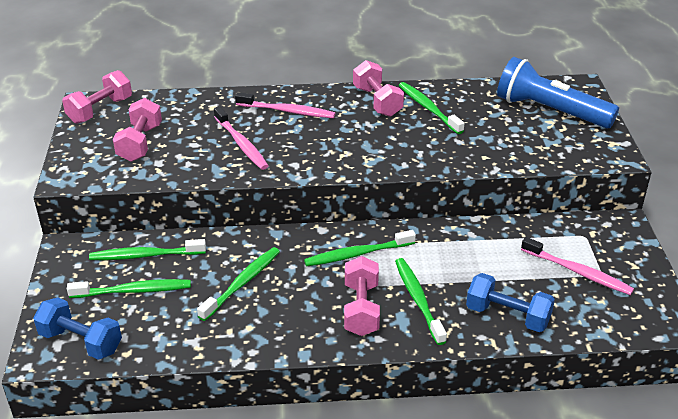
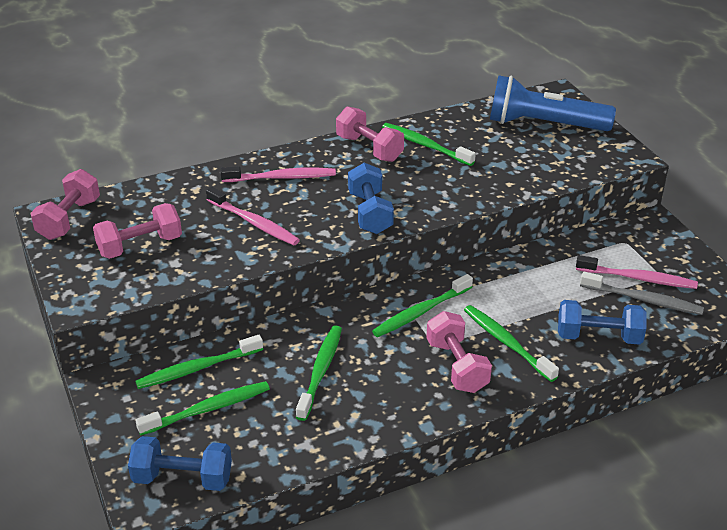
camera: 20 degrees left, 0 degrees up
pink dumbbell [113,98,162,162] -> pink dumbbell turned 75 degrees clockwise [93,203,182,259]
none -> blue dumbbell [348,163,394,234]
none -> grey toothbrush [580,271,704,315]

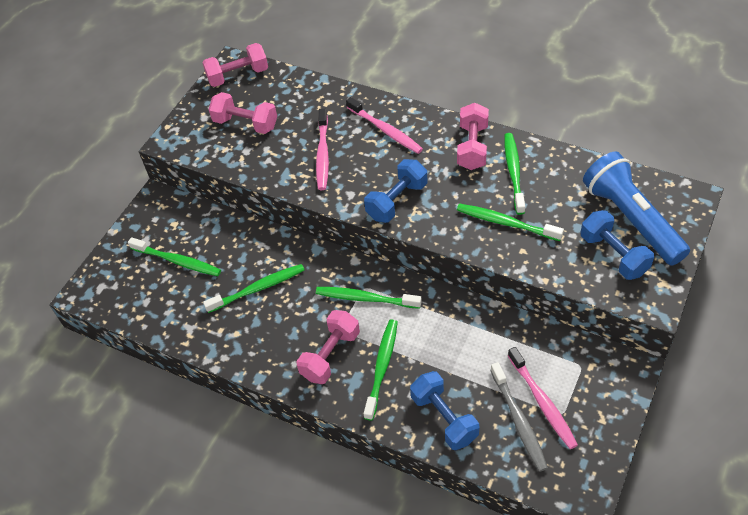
camera: 55 degrees right, 15 degrees up
blue dumbbell [128,436,232,491] -> blue dumbbell moved to [581,210,654,280]
green toothbrush [135,335,263,389] -> green toothbrush moved to [457,204,564,241]

